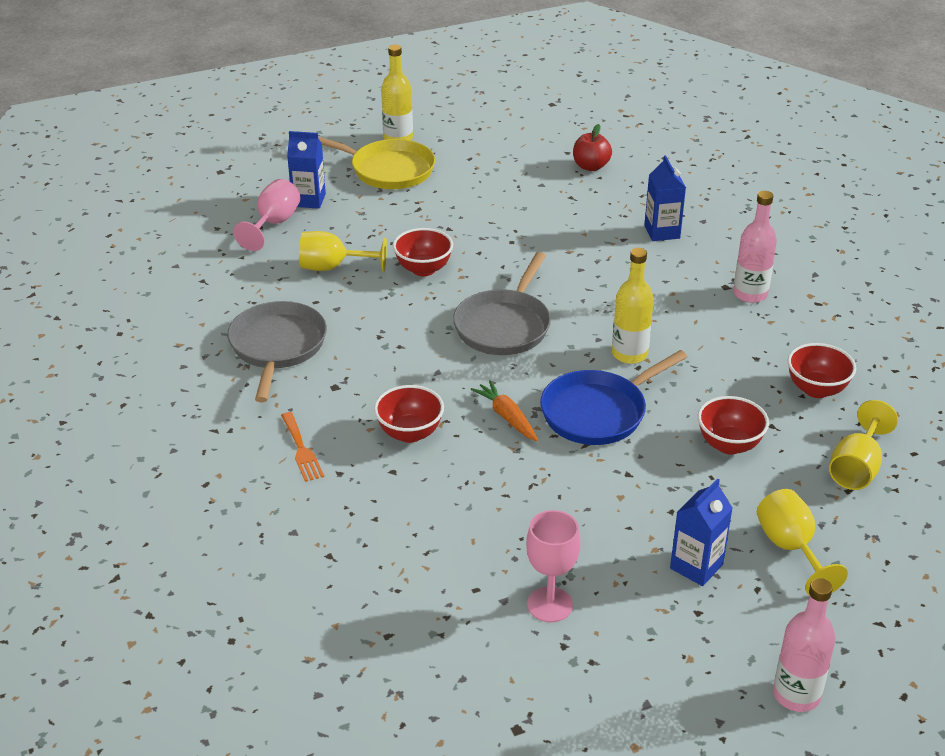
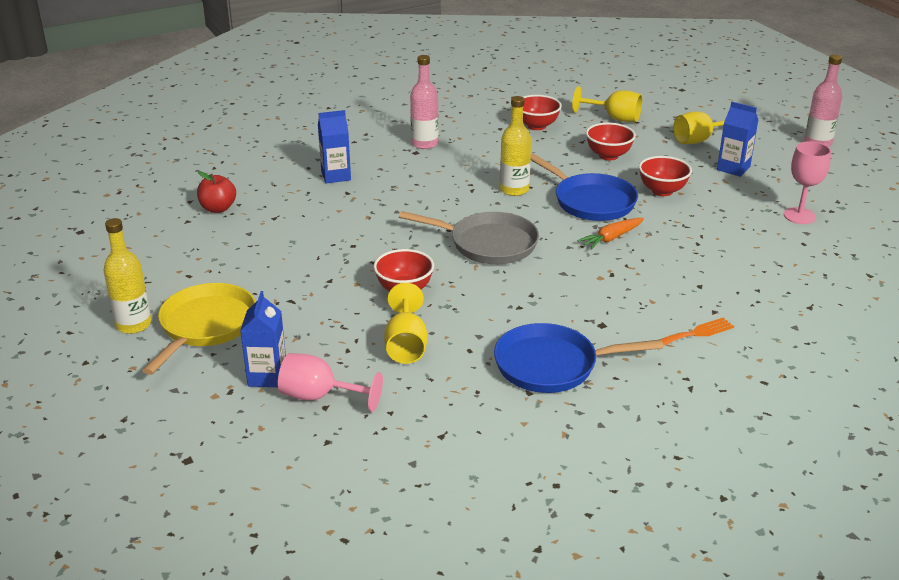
camera: 95 degrees left, 5 degrees down
grey pan [227,301,327,402] -> blue pan [494,323,664,393]
red bowl [374,385,444,443] -> red bowl moved to [639,156,692,196]

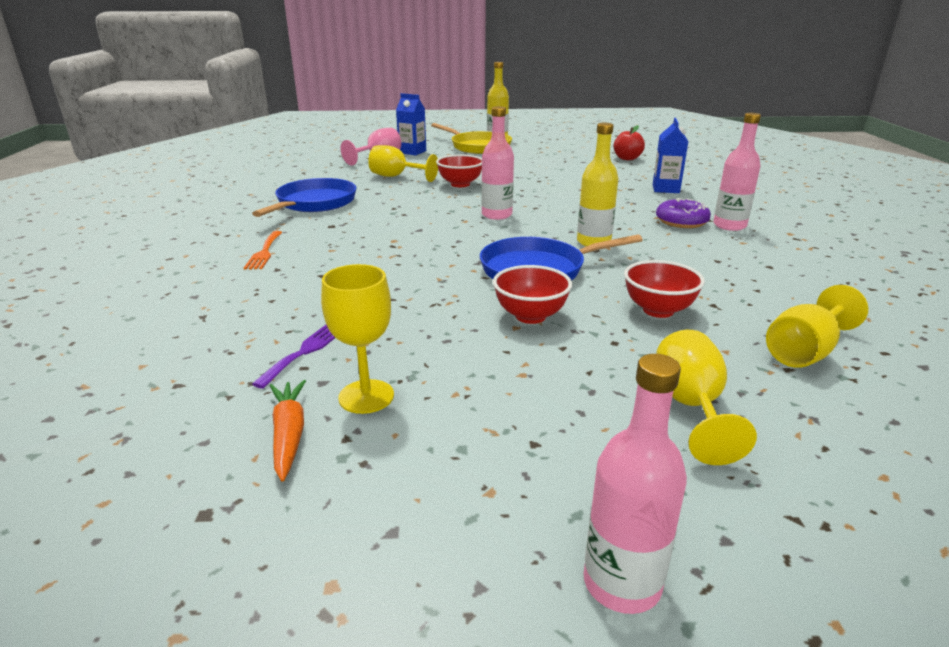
camera: 115 degrees right, 5 degrees down
grey pan [399,211,539,264] -> pink bottle [481,106,514,220]
red bowl [523,95,562,130] -> none
orange carrot [577,218,644,250] -> orange carrot moved to [270,380,306,482]
blue carton [717,102,758,177] -> none
pink goblet [784,141,831,224] -> yellow goblet [321,264,394,414]
none -> purple fork [252,325,335,389]
none -> purple donut [656,198,711,228]

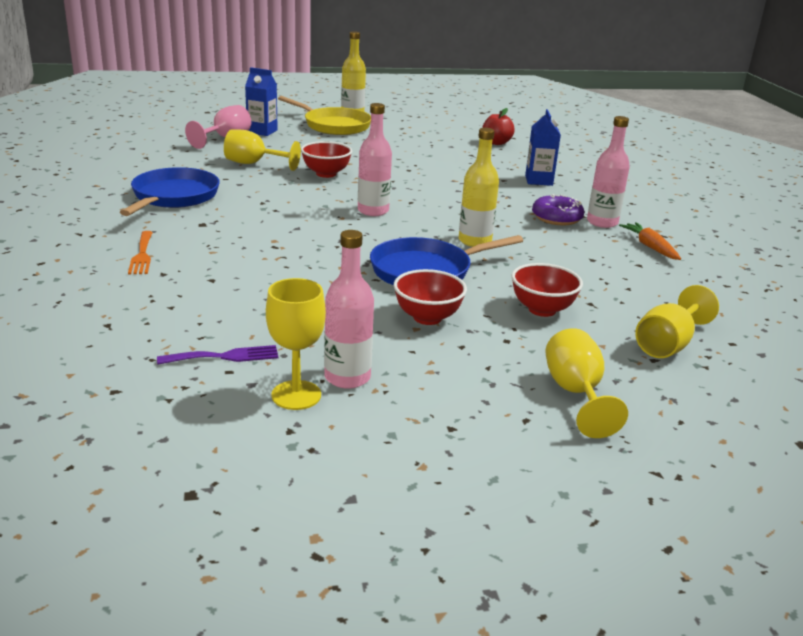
camera: 10 degrees left, 0 degrees up
purple fork [252,325,335,389] -> purple fork turned 60 degrees clockwise [157,345,278,365]
orange carrot [270,380,306,482] -> orange carrot moved to [619,222,681,260]
pink bottle [584,354,687,614] -> pink bottle moved to [324,230,374,389]

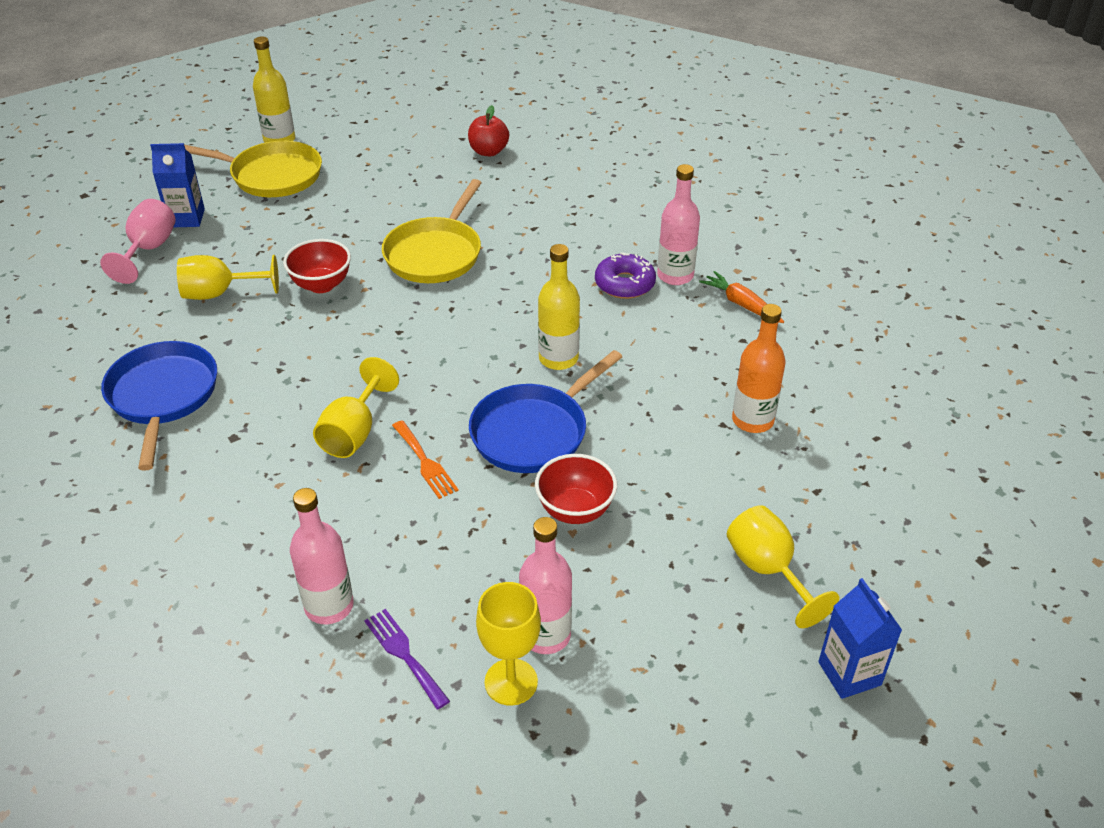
camera: 20 degrees left, 15 degrees up
orange fork [128,231,153,275] -> orange fork moved to [392,420,459,499]
purple fork [157,345,278,365] -> purple fork turned 90 degrees counterclockwise [364,609,450,709]
pink bottle [358,103,392,216] -> pink bottle moved to [290,488,354,624]
red bowl [512,263,583,317] -> none
blue carton [525,109,561,186] -> blue carton moved to [818,578,902,699]
yellow goblet [635,285,719,358] -> yellow goblet moved to [313,357,399,458]
none -> yellow pan [382,179,482,283]
none -> orange bottle [732,304,786,433]

